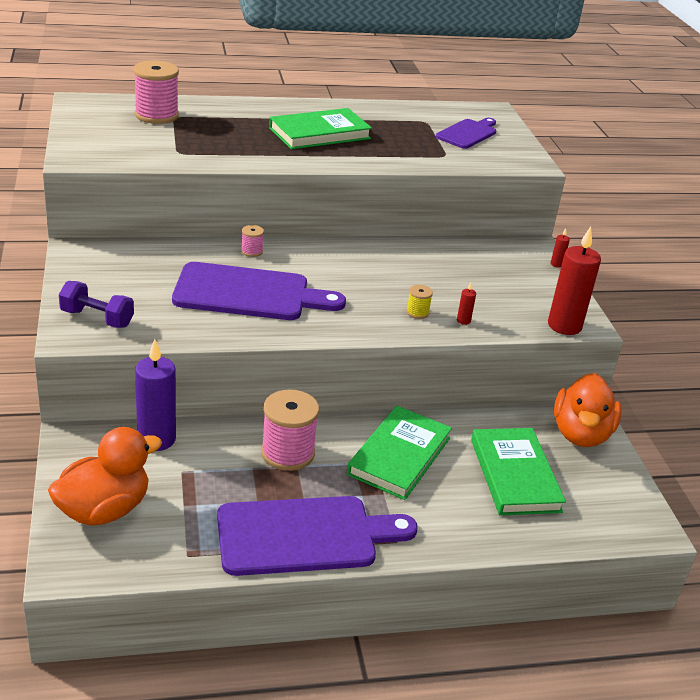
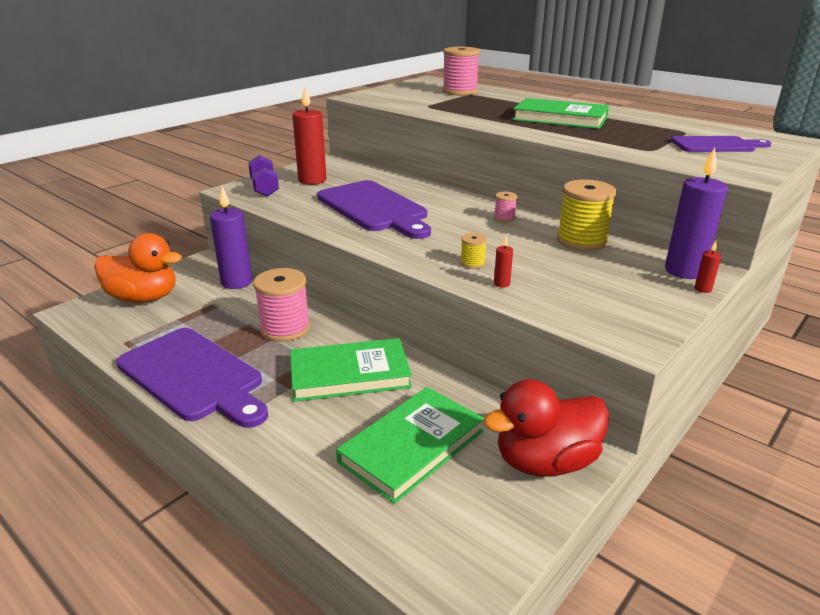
camera: 55 degrees right, 5 degrees down
pink spool [241,225,264,257] -> pink spool moved to [494,191,518,222]
red candle [548,227,601,335] -> red candle moved to [292,87,326,185]
orange duck [554,373,622,447] -> red duck [483,379,609,477]
none -> yellow spool [557,179,616,251]
none -> purple candle [665,148,728,279]

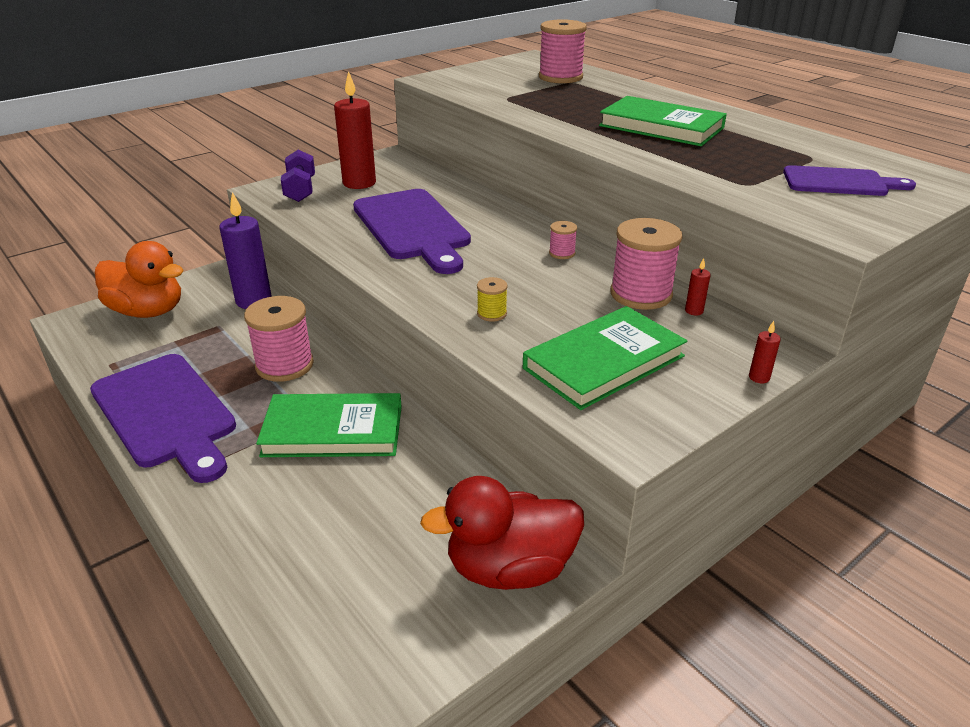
camera: 10 degrees right, 5 degrees up
green book [336,387,484,504] -> green book moved to [523,306,687,410]
red candle [494,236,513,288] -> red candle moved to [685,258,711,316]
yellow spool [557,179,616,251] -> pink spool [610,218,682,310]
purple candle [665,148,728,279] -> none

